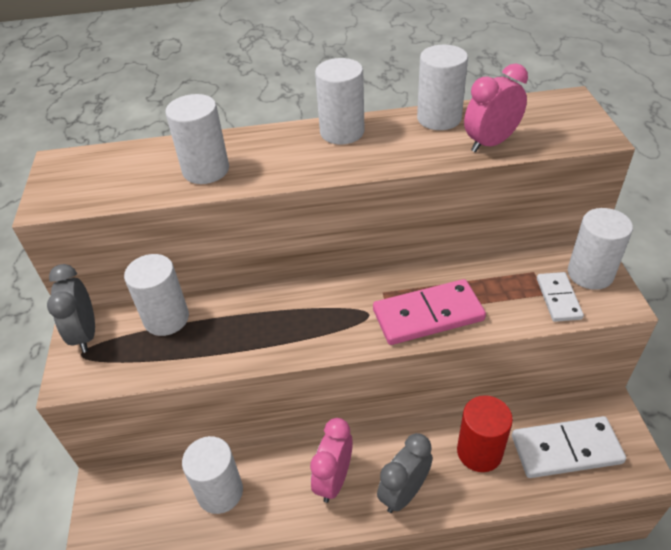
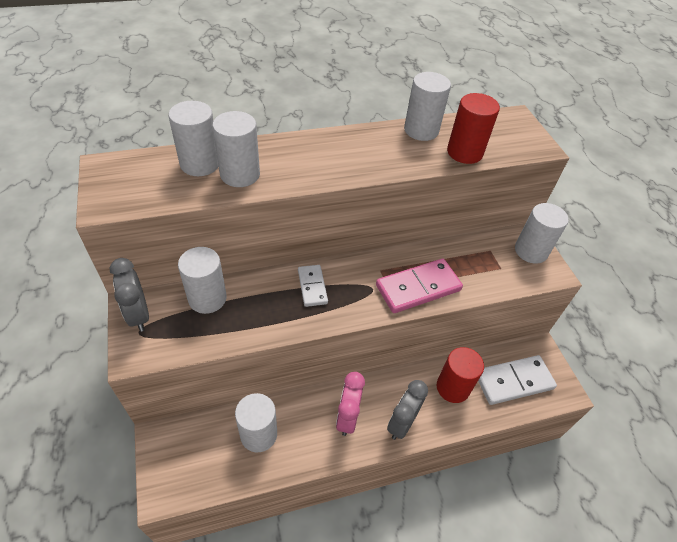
camera: 15 degrees left, 5 degrees up
white cylinder [315,58,365,144] -> white cylinder moved to [168,101,219,176]
pink clock [464,63,528,153] -> red cylinder [447,93,500,164]
white domino [537,272,584,322] -> white domino moved to [298,265,328,307]

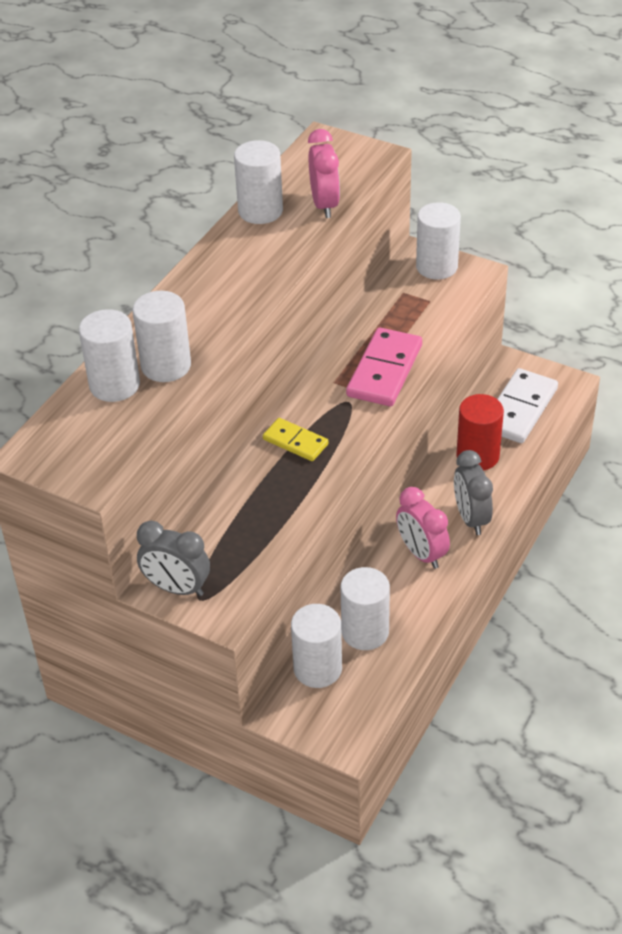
camera: 40 degrees left, 5 degrees down
white cylinder [178,247,227,314] -> white cylinder moved to [291,604,342,688]
white domino [298,265,328,307] -> yellow domino [263,418,329,461]
red cylinder [447,93,500,164] -> pink clock [308,129,340,218]

